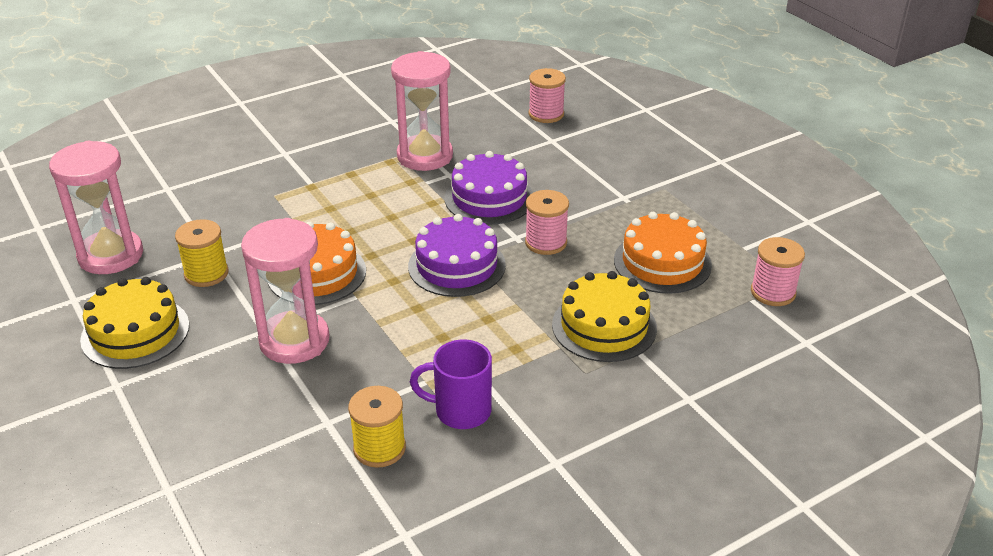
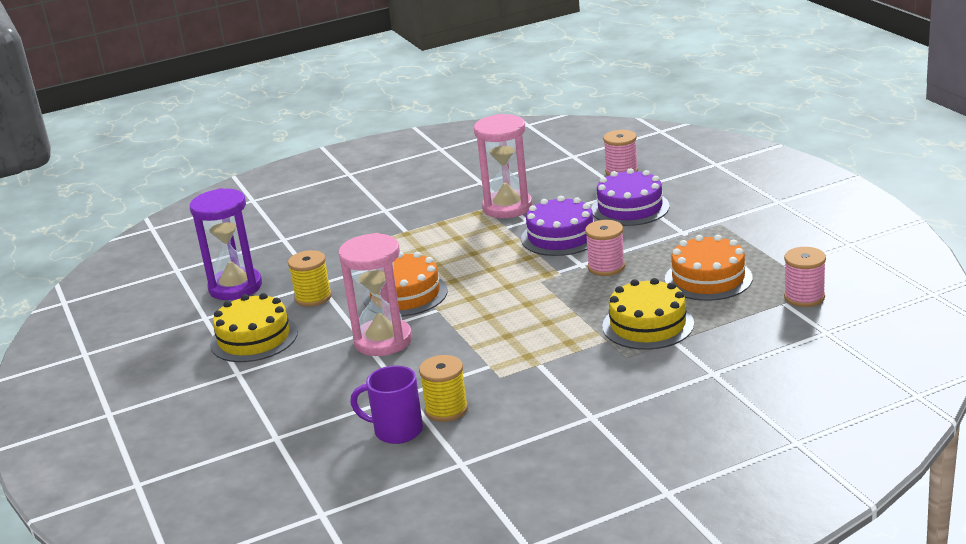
camera: 10 degrees right, 10 degrees down
pink hourglass [49,141,143,274] -> purple hourglass [190,188,262,300]
purple cake [408,214,506,297] -> purple cake moved to [591,168,670,226]
purple mug [410,340,492,429] -> purple mug moved to [350,365,423,444]

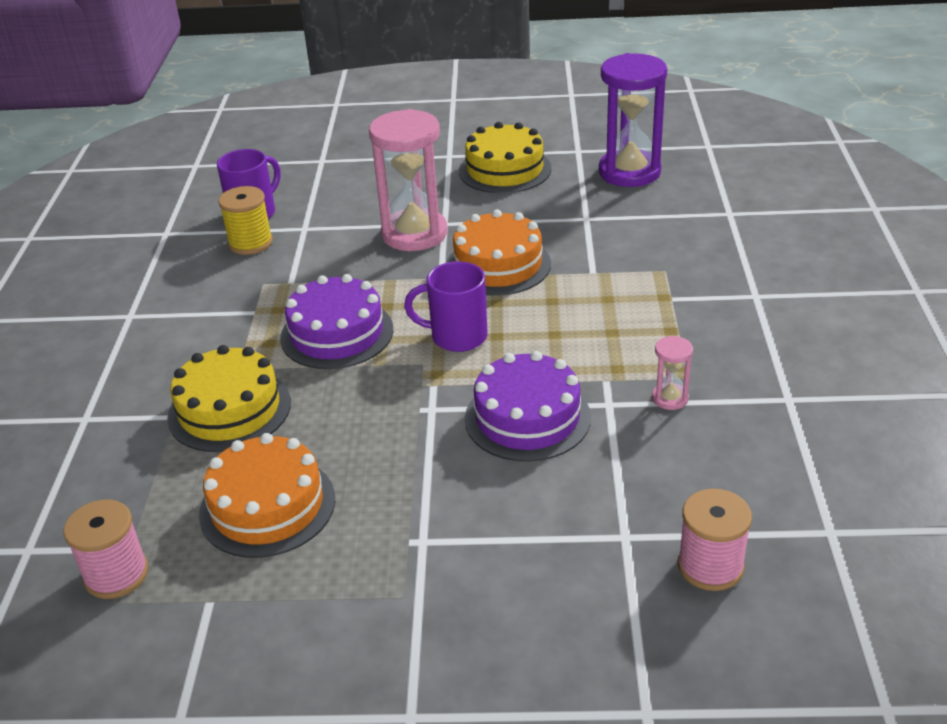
camera: 115 degrees right, 10 degrees up
yellow spool [288,250,332,307] -> none
pink hourglass [474,114,533,218] -> pink hourglass [652,336,693,410], size x0.44
pink spool [585,220,625,276] -> none
purple cake [591,168,670,226] -> purple cake moved to [280,274,393,369]
none -> purple mug [404,261,488,352]

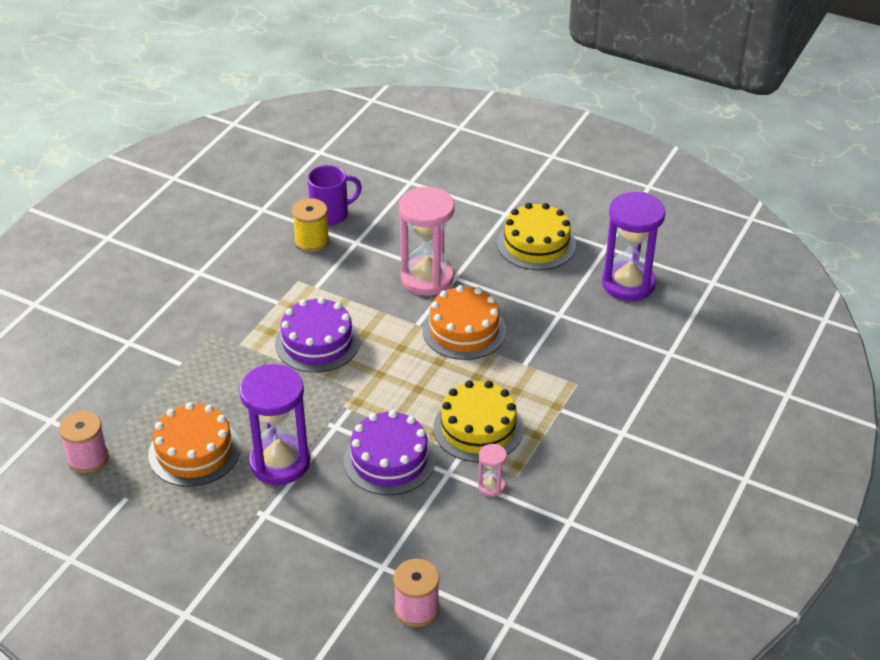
camera: 25 degrees right, 5 degrees up
yellow cake [167,345,291,452] -> yellow cake moved to [433,380,524,462]
purple mug [404,261,488,352] -> none
none -> purple hourglass [239,364,311,485]

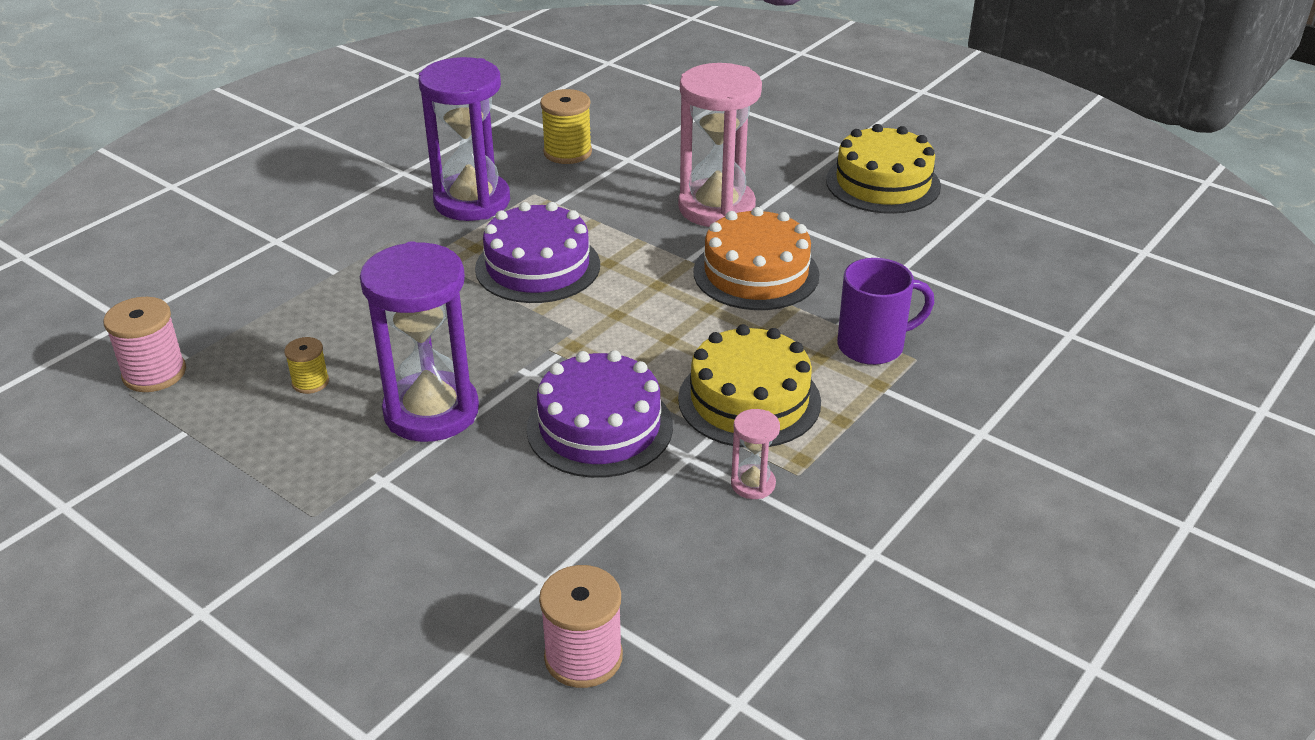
camera: 10 degrees right, 5 degrees down
orange cake [148,402,241,487] -> yellow spool [284,337,329,394]
purple mug [308,165,362,226] -> purple mug moved to [837,258,934,365]
purple hourglass [602,192,666,301] -> purple hourglass moved to [419,57,510,221]

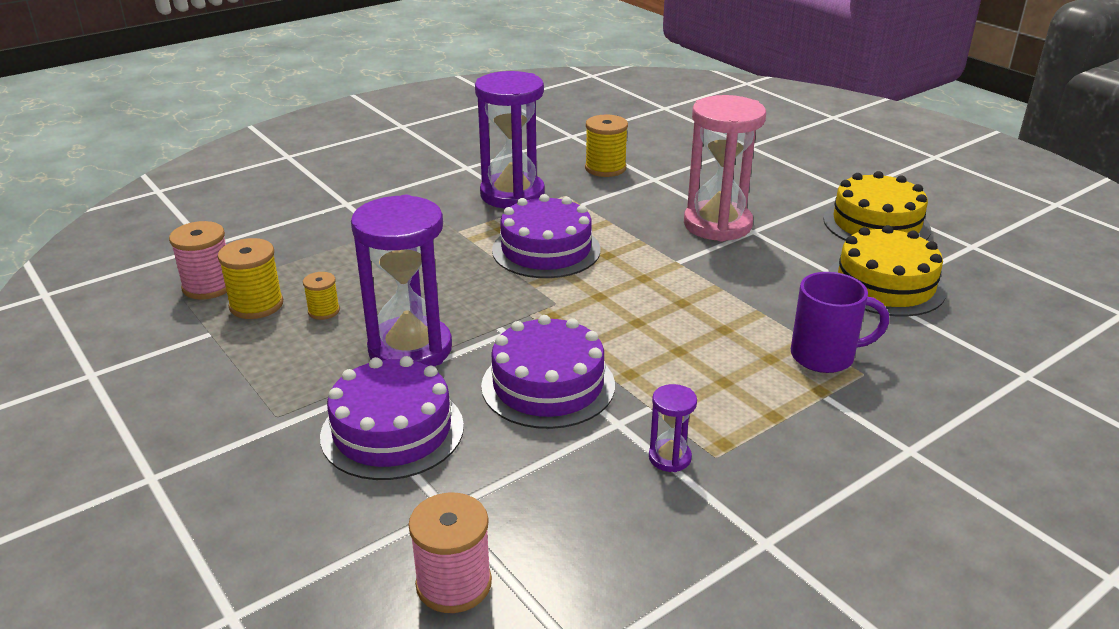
camera: 15 degrees right, 5 degrees down
yellow cake [678,324,821,448] -> yellow cake moved to [828,225,947,316]
orange cake [693,207,820,310] -> none
pink hourglass [731,409,780,499] -> purple hourglass [649,384,697,472]
none -> yellow spool [218,238,283,319]
none -> purple cake [320,356,464,480]

